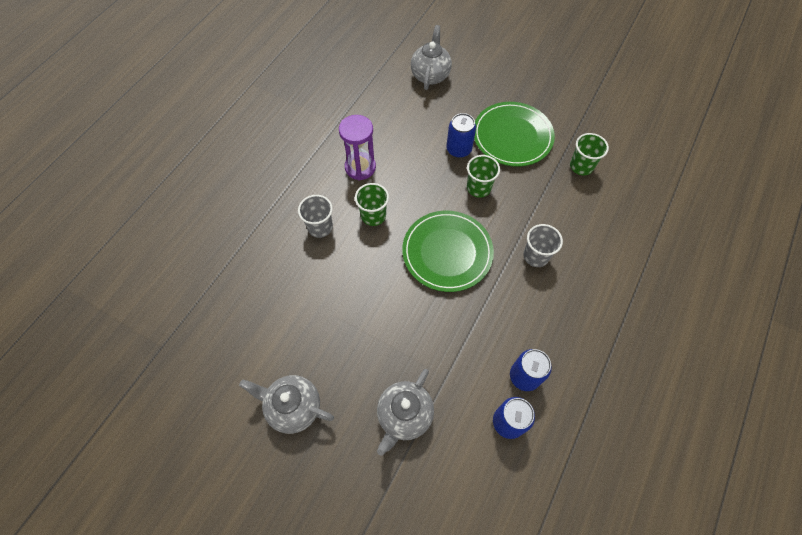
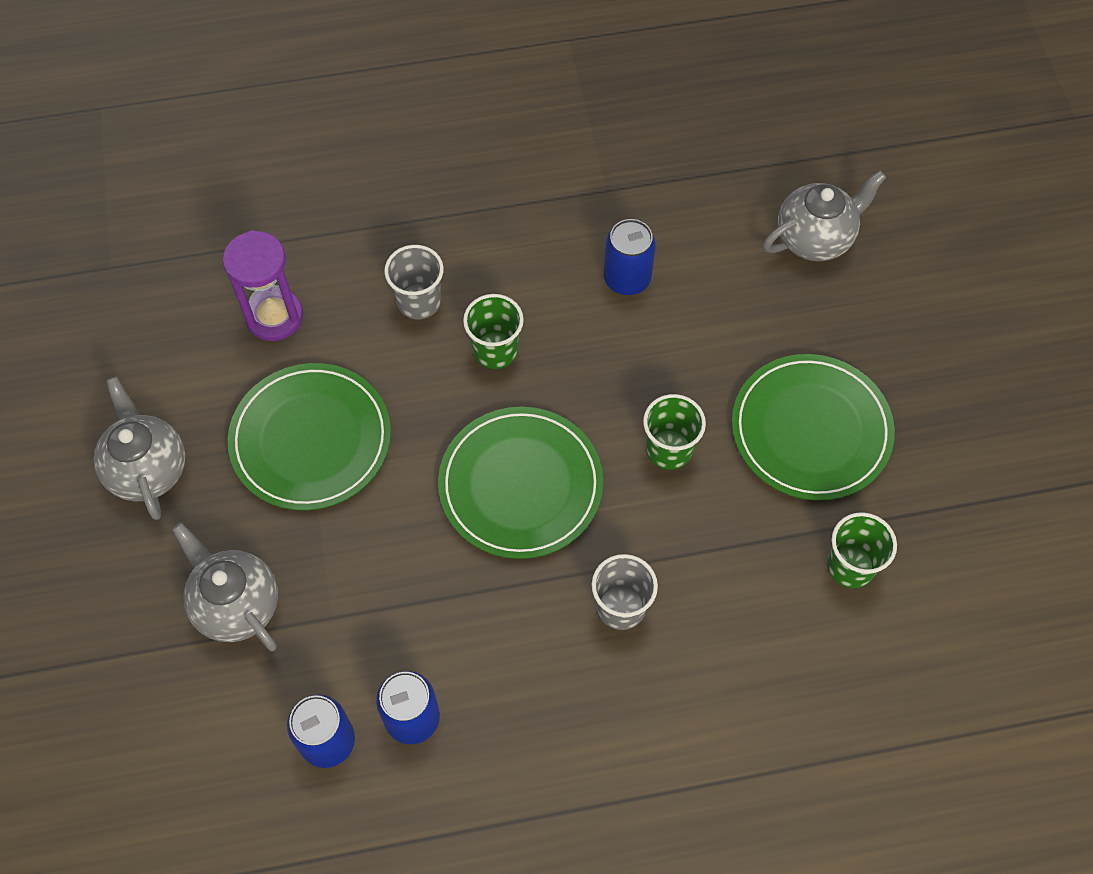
camera: 50 degrees right, 0 degrees up
purple hourglass [339,115,376,181] -> purple hourglass moved to [223,230,303,341]
grey teapot [377,369,434,456] -> grey teapot turned 60 degrees clockwise [172,522,278,651]
blue can [446,113,476,158] -> blue can moved to [603,219,656,295]
none -> green plate [228,363,391,510]

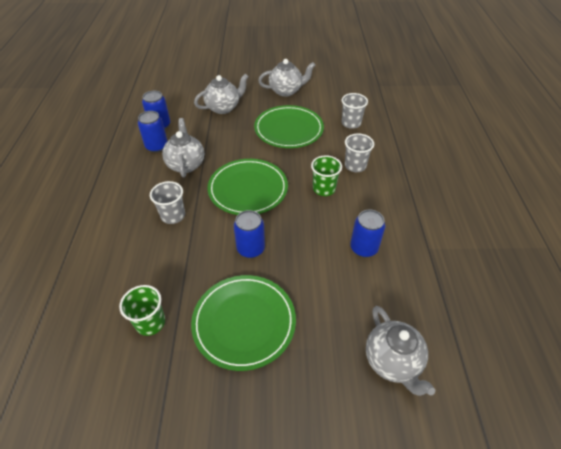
camera: 100 degrees right, 15 degrees down
purple hourglass [223,230,303,341] -> grey cup [342,93,368,129]
green cup [643,394,706,470] -> blue can [234,210,265,258]
none -> grey teapot [162,118,204,178]

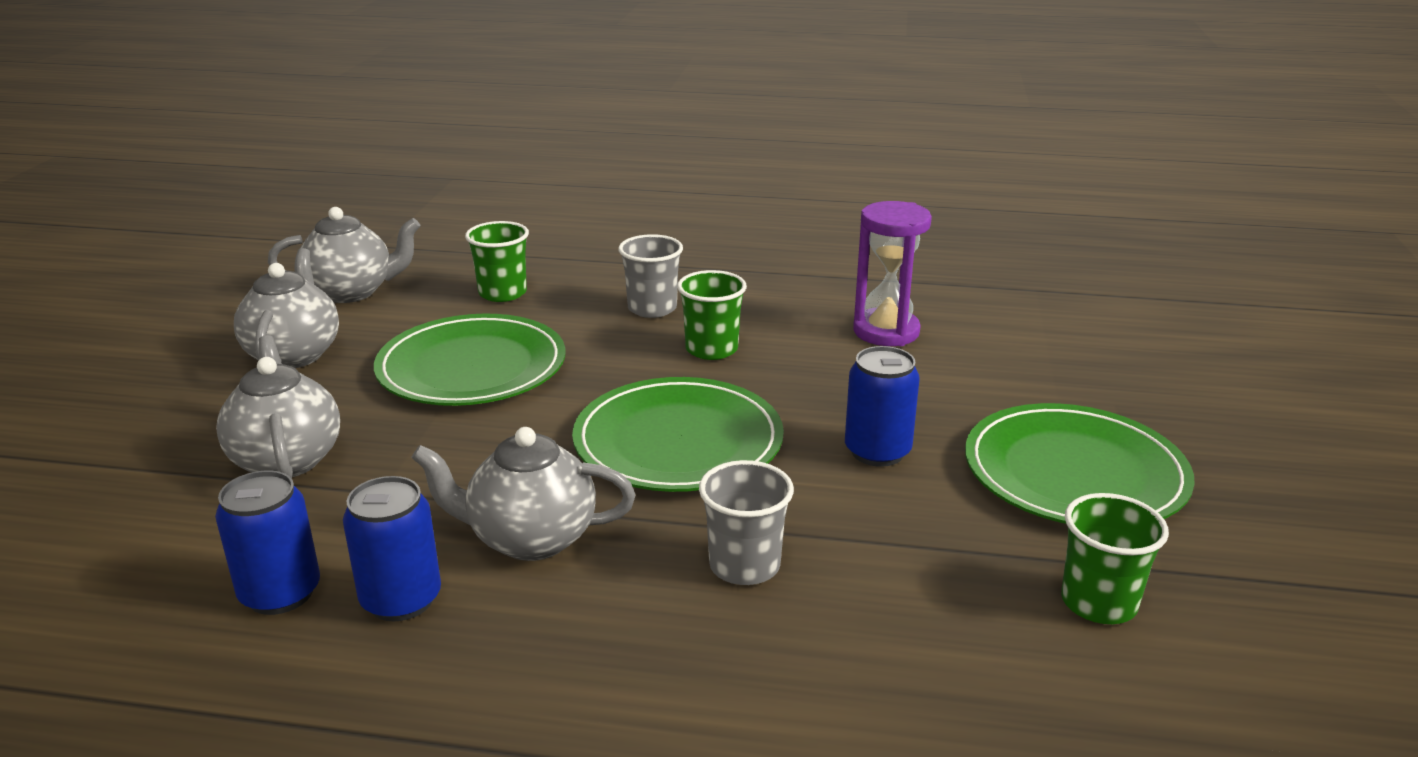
camera: 80 degrees left, 20 degrees down
grey cup [342,93,368,129] -> green cup [465,221,529,302]
blue can [350,210,385,257] -> purple hourglass [853,201,932,346]
grey teapot [366,306,435,396] -> grey teapot moved to [268,207,420,303]

